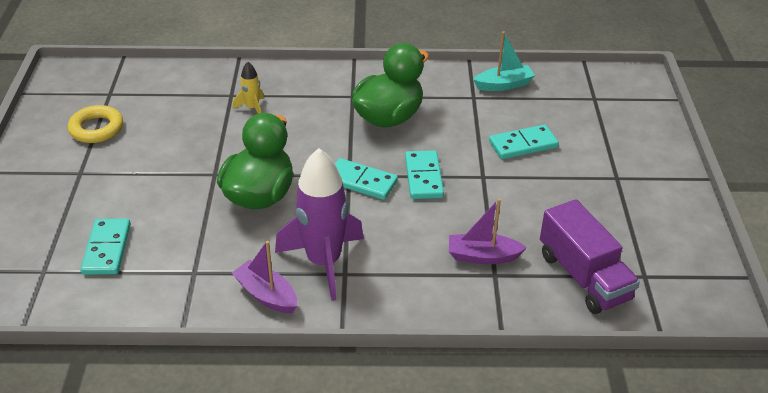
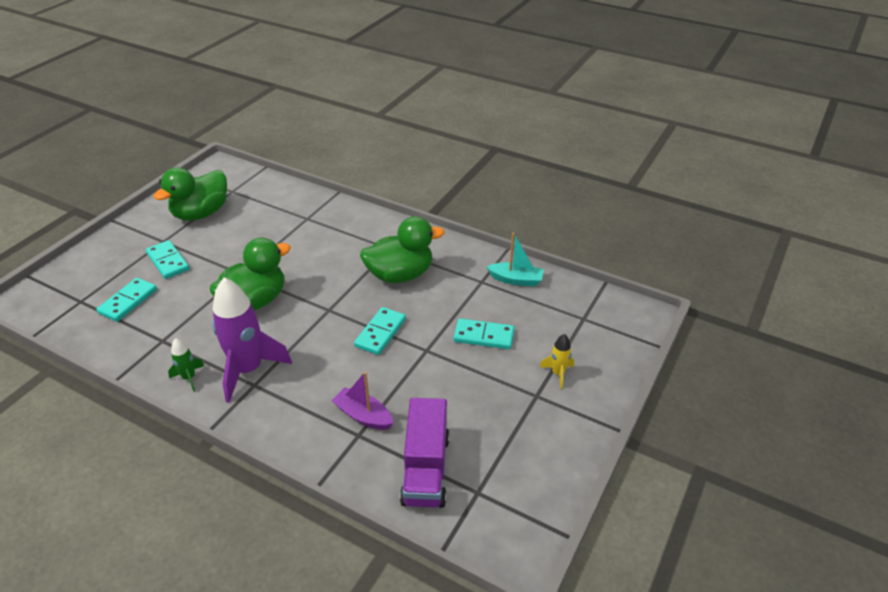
camera: 30 degrees right, 0 degrees up
yellow ring [68,105,123,143] -> green duck [153,167,227,221]
purple boat [232,241,297,314] -> green rocket [168,338,204,392]
yellow rocket [233,62,264,114] -> yellow rocket moved to [539,334,574,389]
turquoise domino [335,158,398,200] -> turquoise domino moved to [146,240,189,279]

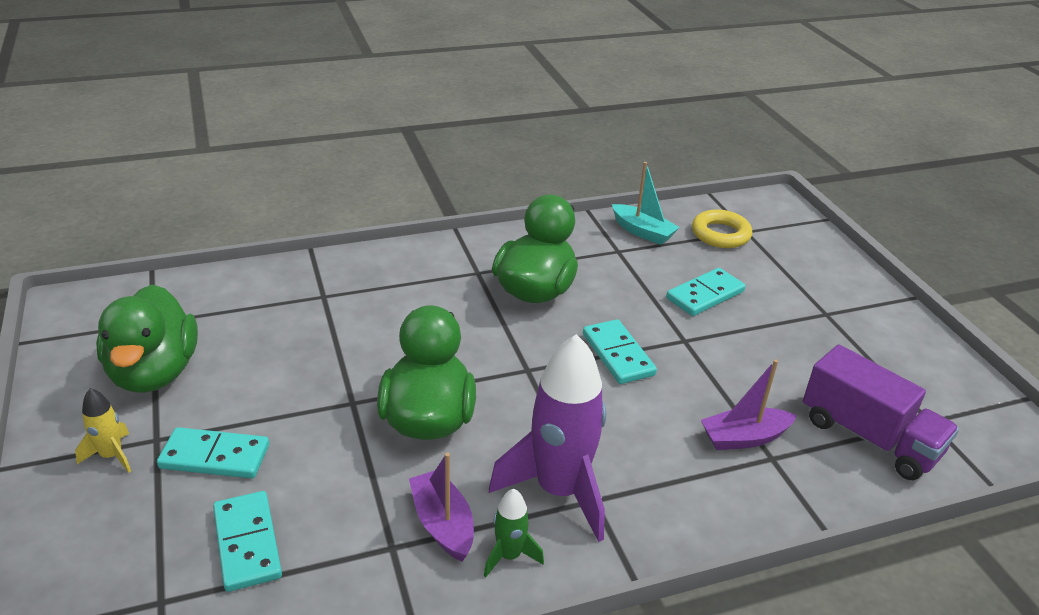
camera: 50 degrees left, 5 degrees down
turquoise boat [486,233,544,286] -> turquoise boat turned 75 degrees clockwise [612,162,680,245]
yellow rocket [539,334,574,389] -> yellow rocket moved to [75,388,131,472]
none -> purple boat [409,453,474,562]
none -> yellow ring [692,209,752,248]

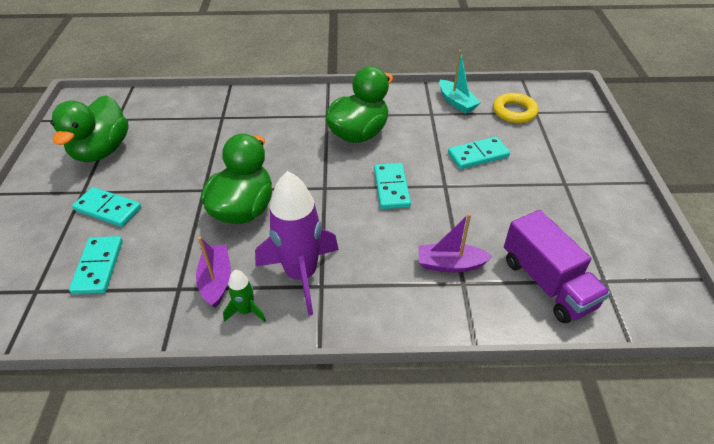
camera: 20 degrees right, 10 degrees up
yellow rocket [75,388,131,472] -> none

